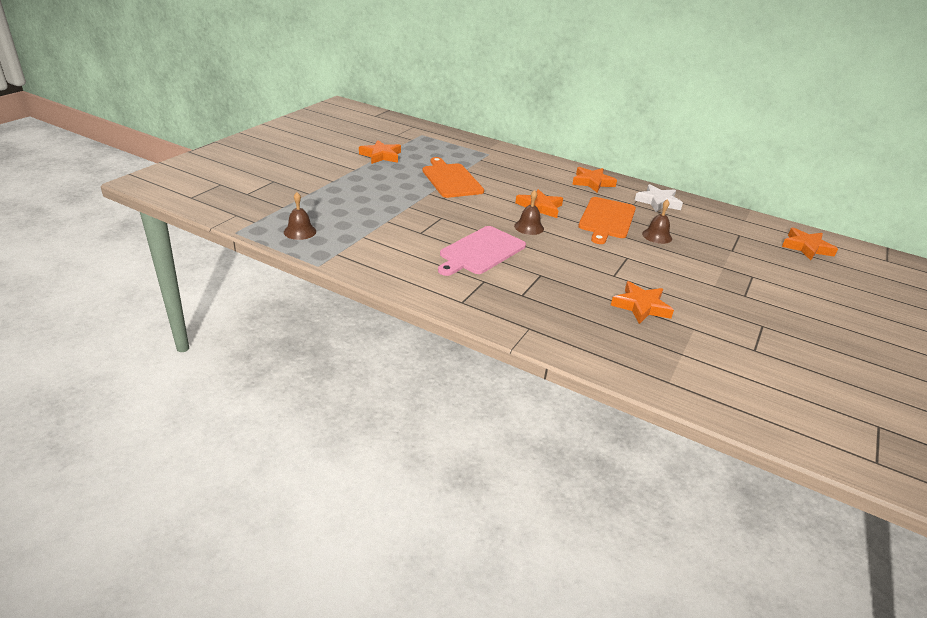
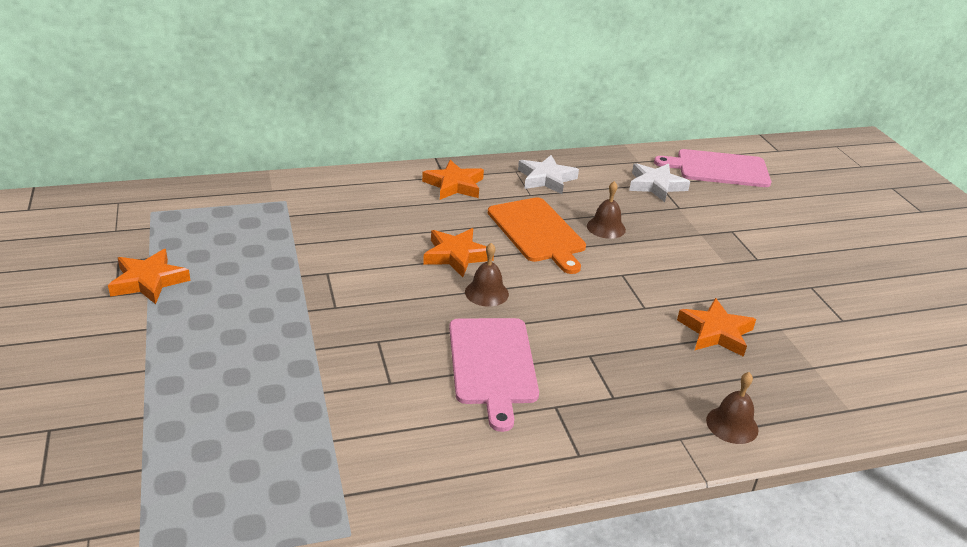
camera: 45 degrees left, 0 degrees up
brown bell [284,192,316,240] -> brown bell moved to [706,372,758,444]
orange cutting board [422,157,484,198] -> none
orange star [782,228,838,260] -> pink cutting board [654,149,771,187]
none -> white star [629,163,690,202]

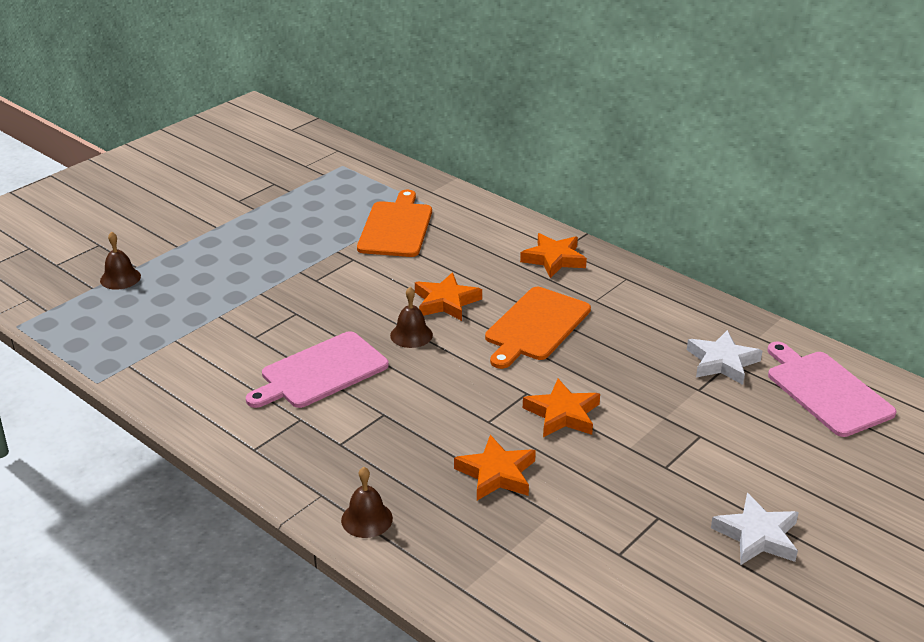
camera: 60 degrees right, 0 degrees up
orange star [108,249,191,304] -> orange star moved to [523,379,600,437]
white star [518,155,579,194] -> white star moved to [711,493,799,565]
brown bell [587,181,626,239] -> brown bell moved to [100,231,141,290]
none -> orange cutting board [357,190,432,257]

